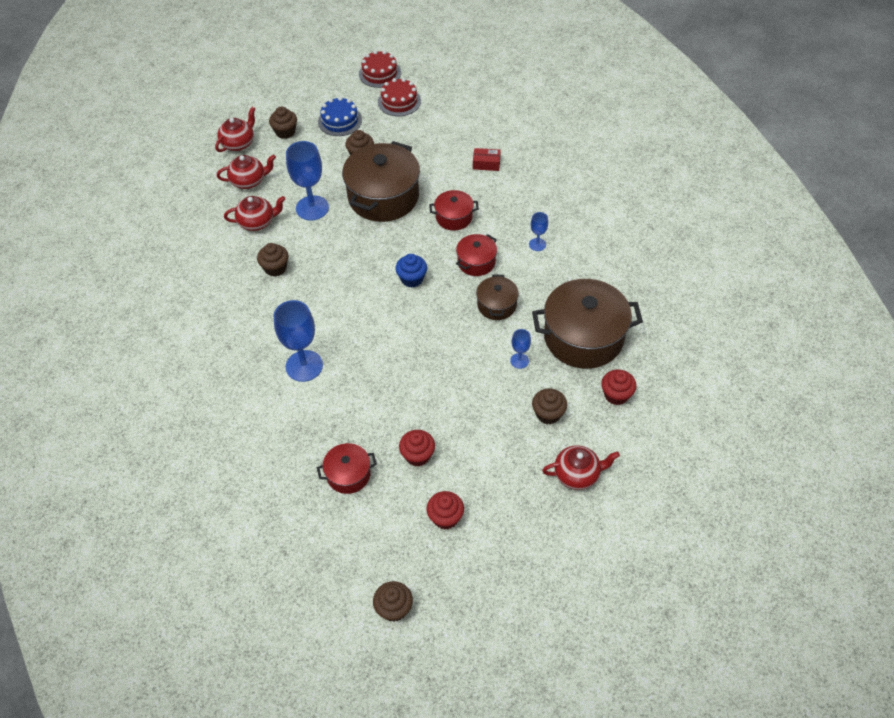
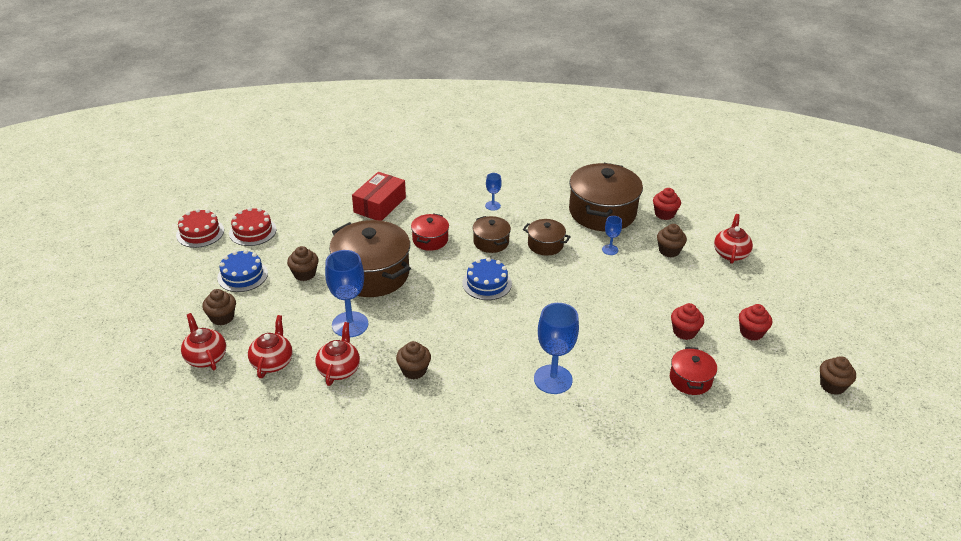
camera: 70 degrees left, 15 degrees down
blue cupcake [395,254,427,288] -> blue cake [462,257,512,300]
red pot [456,234,497,276] -> brown pot [473,216,511,253]
red box [473,148,501,171] -> red box [352,172,406,221], size x1.85

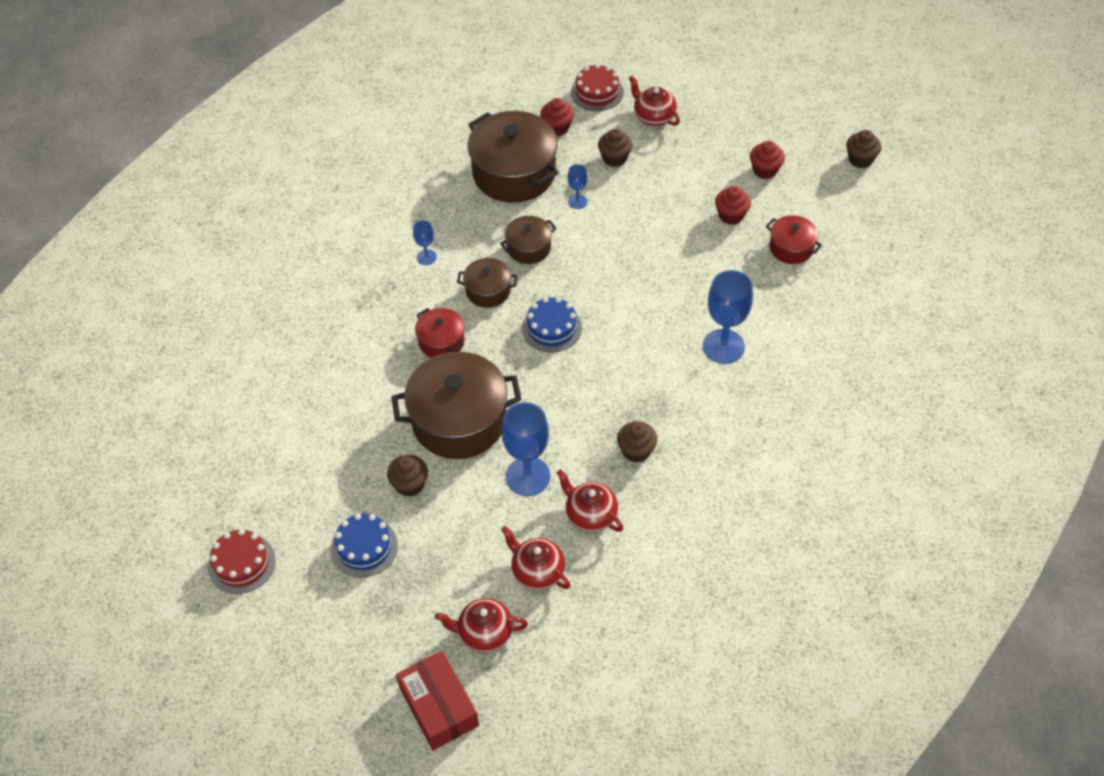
camera: 55 degrees left, 15 degrees up
brown cupcake [202,289,236,325] -> none
red cake [229,207,276,246] -> red cake moved to [571,64,624,111]
red box [352,172,406,221] -> red box moved to [396,651,479,750]

